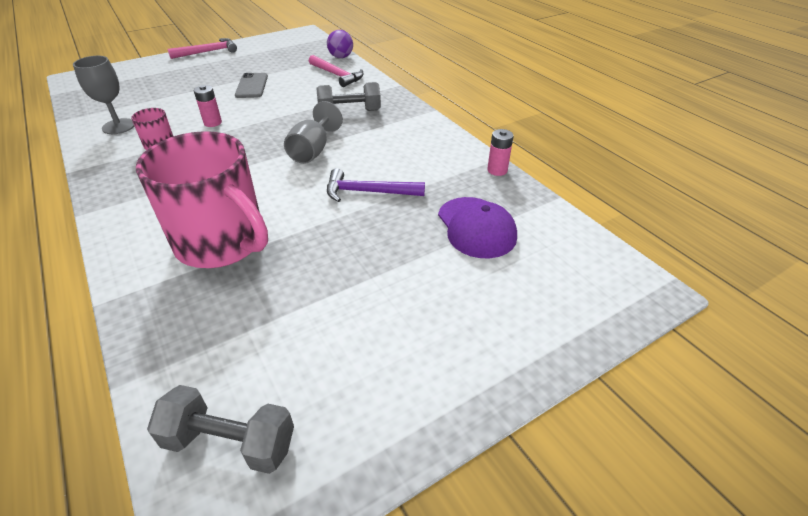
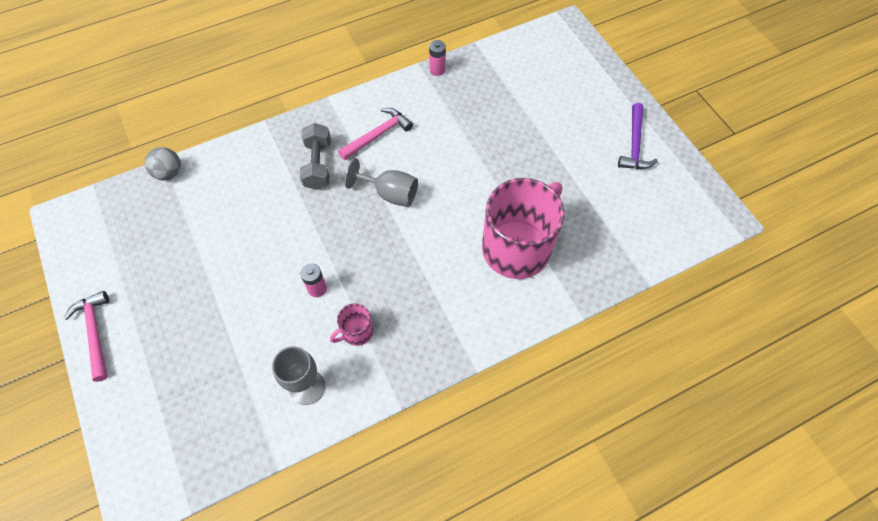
camera: 85 degrees left, 20 degrees up
grey dumbbell [147,385,294,474] -> none
grey phone [235,73,268,98] -> none
pink hammer [309,55,364,87] -> pink hammer moved to [338,108,413,160]
purple ball [327,30,353,58] -> grey ball [145,147,181,181]
purple hammer [327,168,425,202] -> purple hammer moved to [618,103,658,169]
purple cap [438,197,517,258] -> none

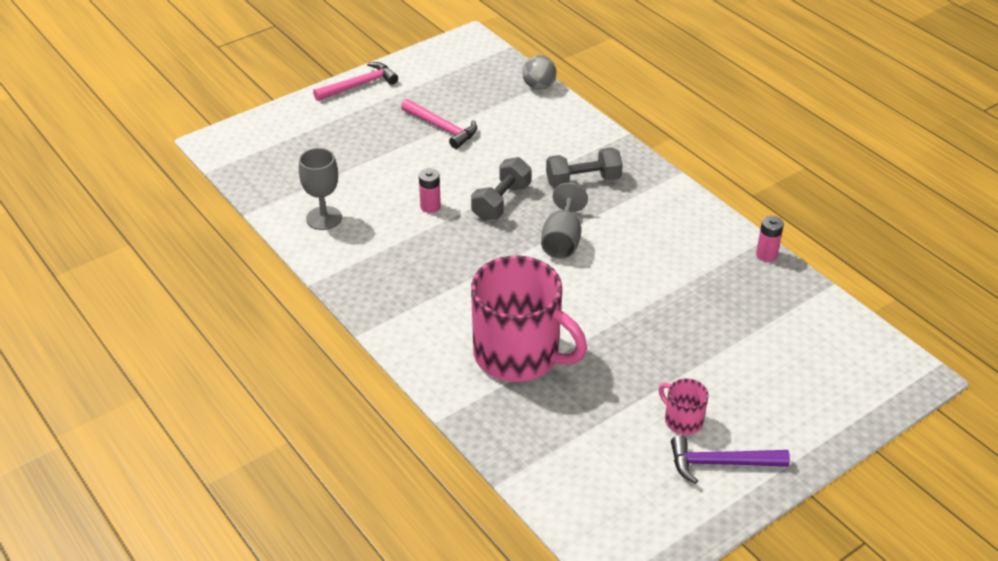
camera: 80 degrees right, 20 degrees down
pink mug [330,303,374,346] -> pink mug moved to [659,379,709,435]
pink hammer [338,108,413,160] -> pink hammer moved to [401,99,477,149]
none -> grey dumbbell [471,157,531,221]

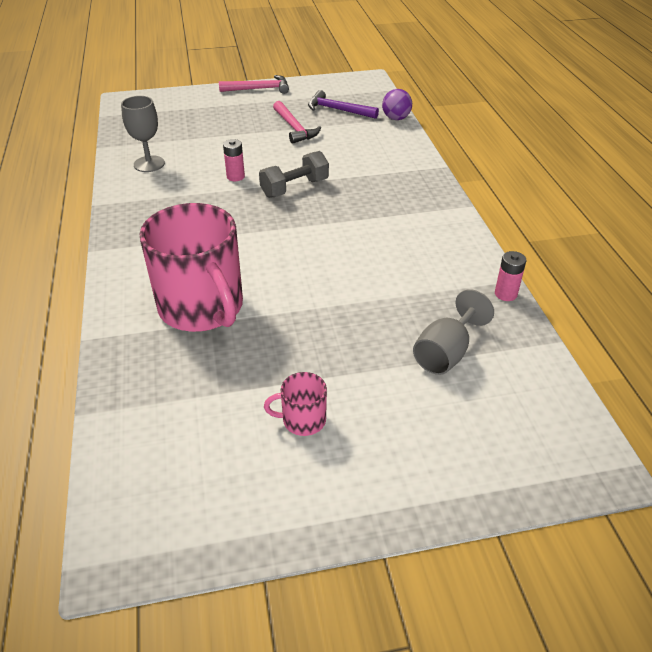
camera: 25 degrees right, 0 degrees up
grey ball [522,55,556,90] -> purple ball [382,89,412,120]
grey goblet [541,183,588,259] -> grey goblet moved to [413,289,494,375]
grey dumbbell [546,147,623,188] -> none
pink mug [659,379,709,435] -> pink mug turned 75 degrees counterclockwise [264,372,327,436]
purple hammer [671,435,790,484] -> purple hammer moved to [308,90,379,119]

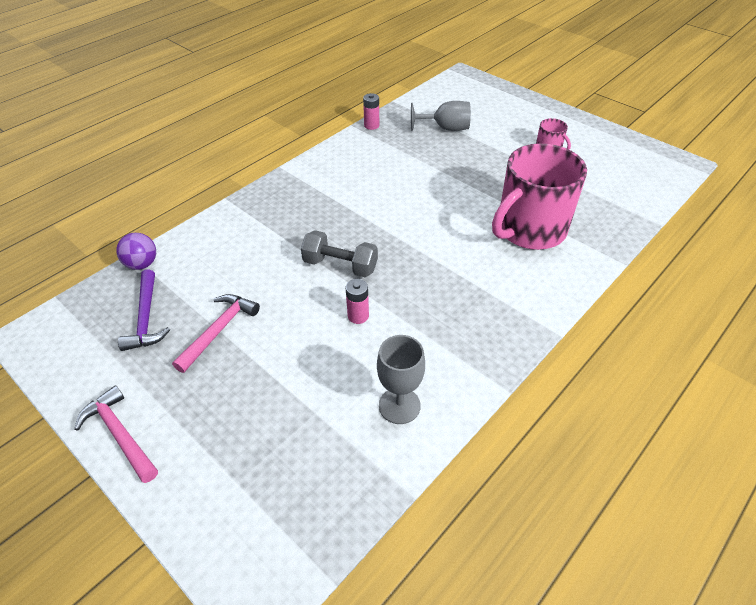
camera: 125 degrees left, 5 degrees up
pink mug [140,203,243,332] -> pink mug turned 150 degrees counterclockwise [492,143,587,250]

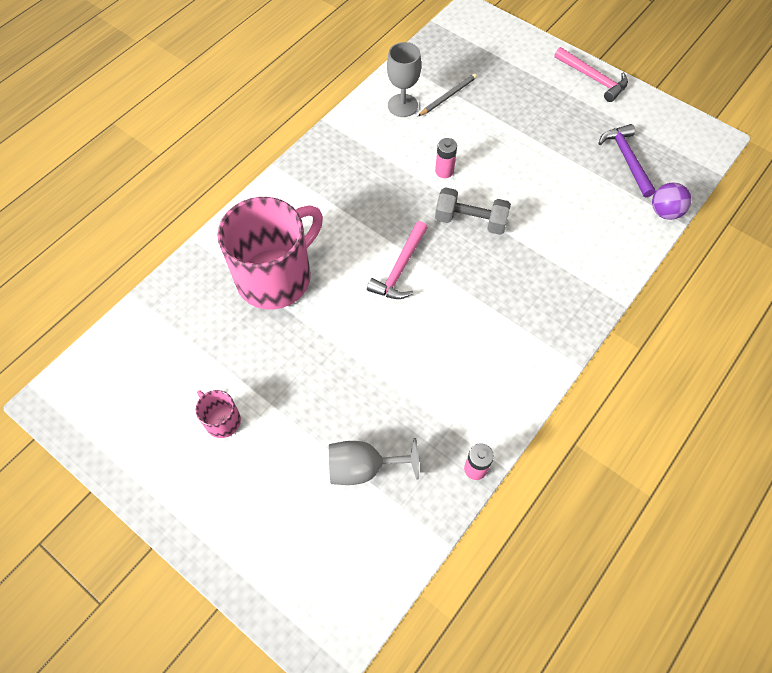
camera: 175 degrees right, 15 degrees up
pink hammer [172,294,260,373] -> pink hammer moved to [367,221,428,299]
none -> grey pencil [418,73,477,116]

